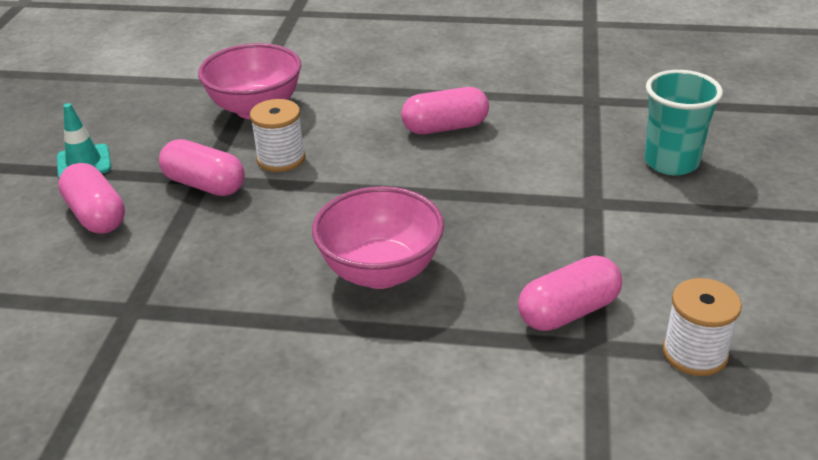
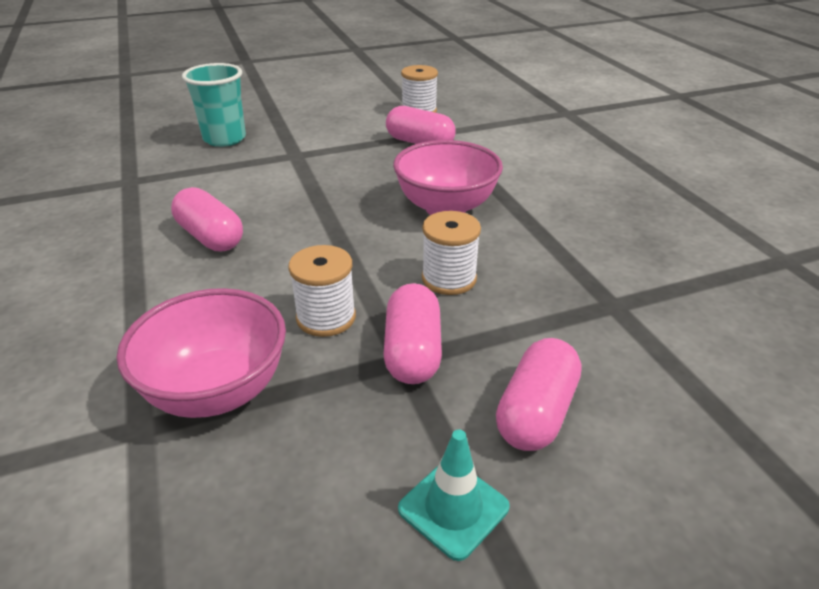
camera: 120 degrees left, 0 degrees up
none -> white spool [422,211,481,295]

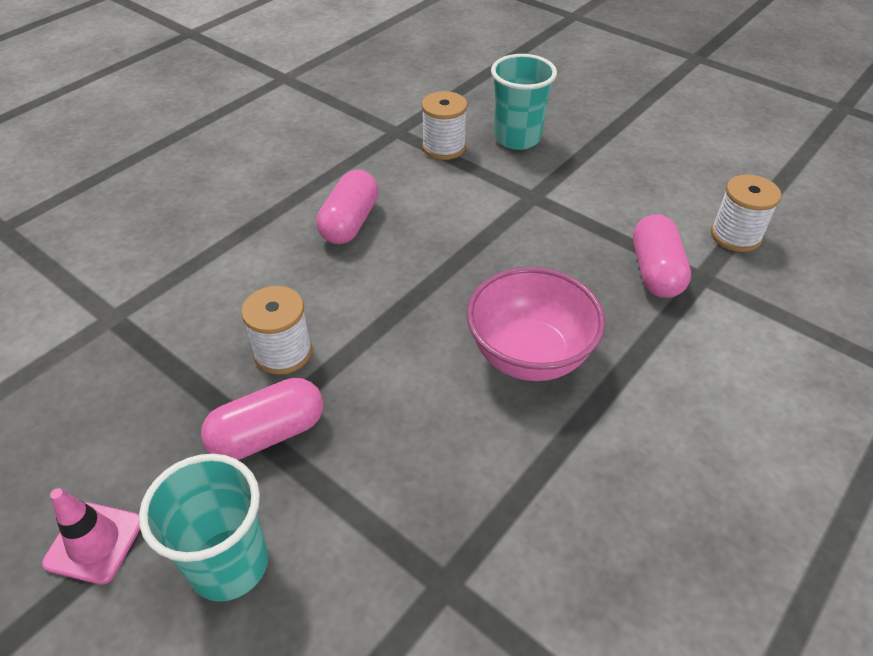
camera: 60 degrees right, 10 degrees up
pink bowl [117,288,286,418] -> none
turquoise traffic cone [398,429,510,561] -> pink traffic cone [42,488,140,585]
white spool [422,211,481,295] -> white spool moved to [422,91,468,160]
pink capsule [496,338,581,451] -> turquoise cup [139,454,268,601]

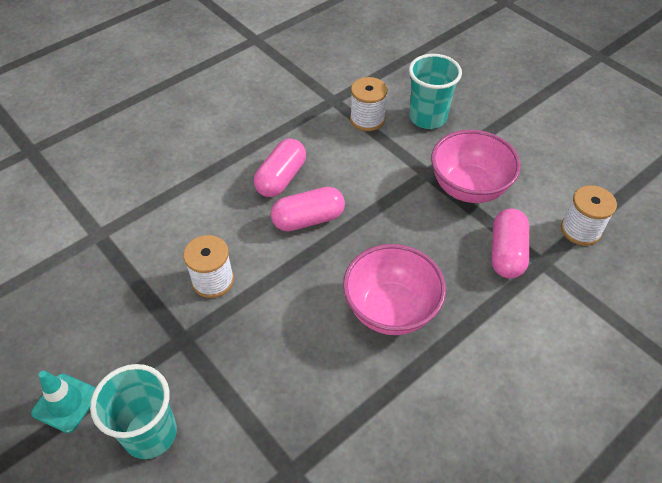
camera: 10 degrees right, 5 degrees up
pink traffic cone [42,488,140,585] -> turquoise traffic cone [31,370,96,433]
pink capsule [201,378,323,460] -> pink capsule moved to [271,187,345,232]
none -> pink bowl [431,130,521,203]

